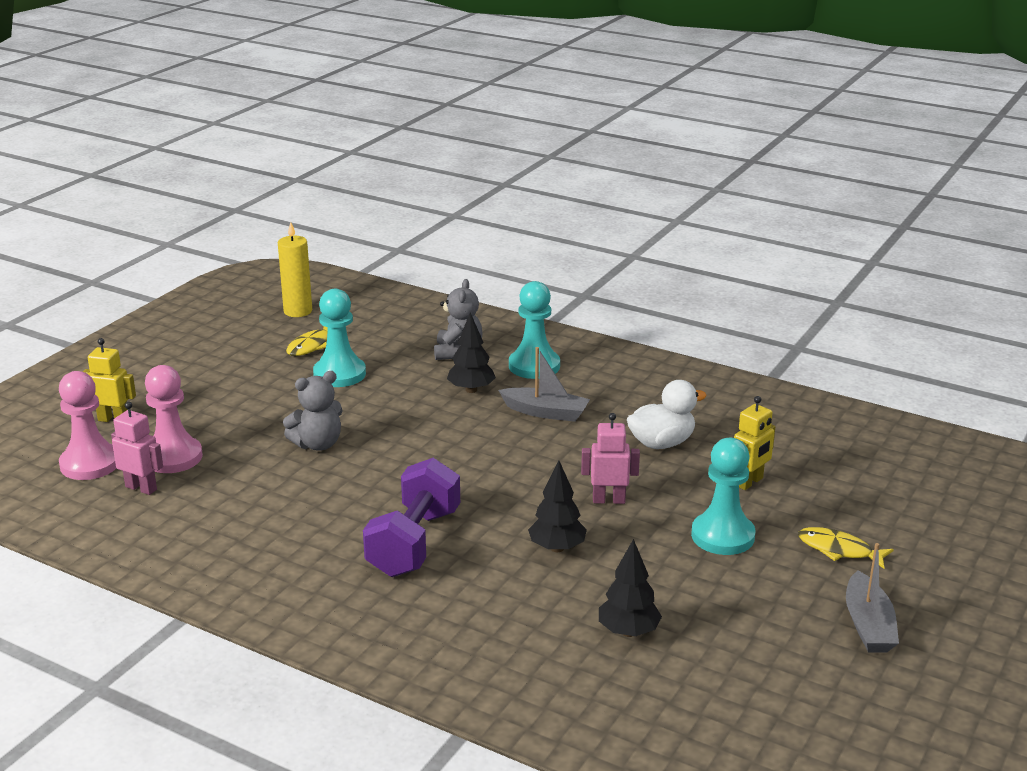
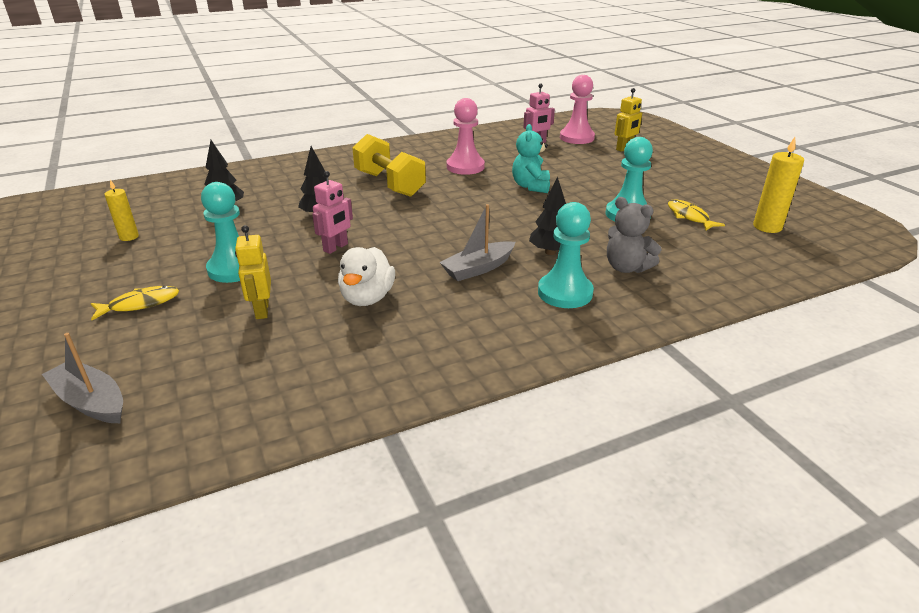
camera: 125 degrees right, 5 degrees up
pink pawn [145,365,203,473] -> pink pawn moved to [447,98,485,175]
grey teddy bear [283,371,343,451] -> turquoise teddy bear [512,124,550,193]
purple dumbbell [363,458,460,577] -> yellow dumbbell [352,134,426,197]
grey boat [846,543,899,653] -> grey boat moved to [42,333,123,423]
none -> yellow candle [104,180,139,241]

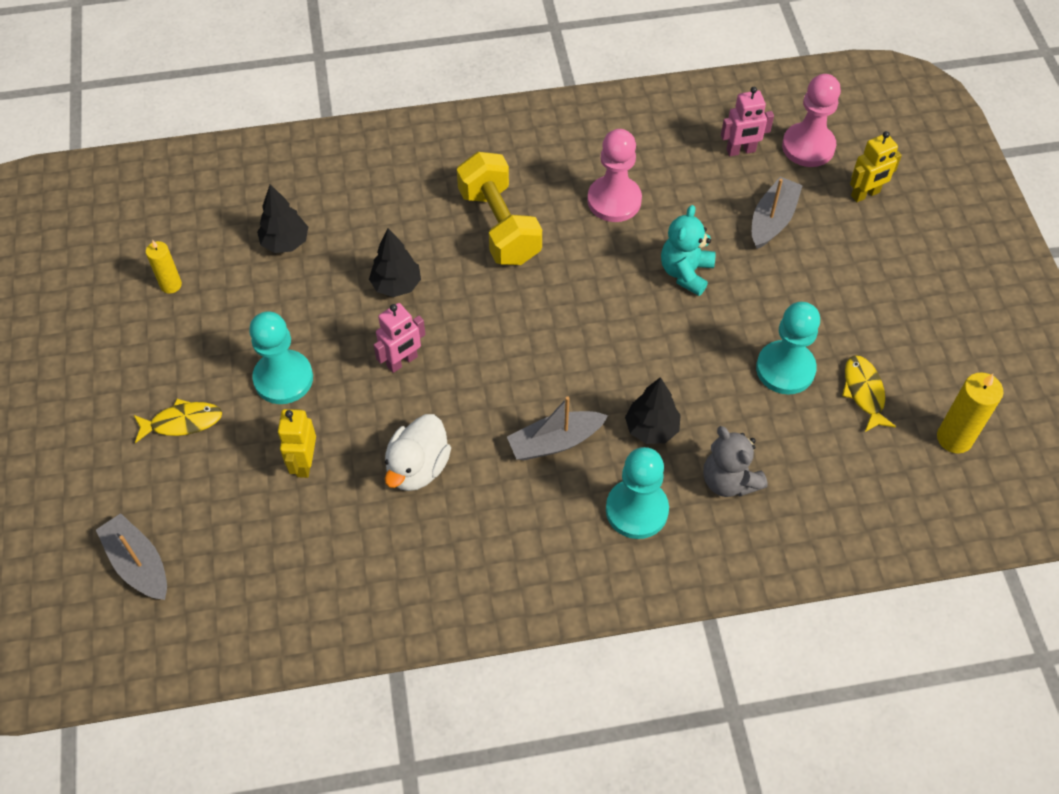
camera: 15 degrees right, 25 degrees up
none -> grey boat [752,177,803,249]

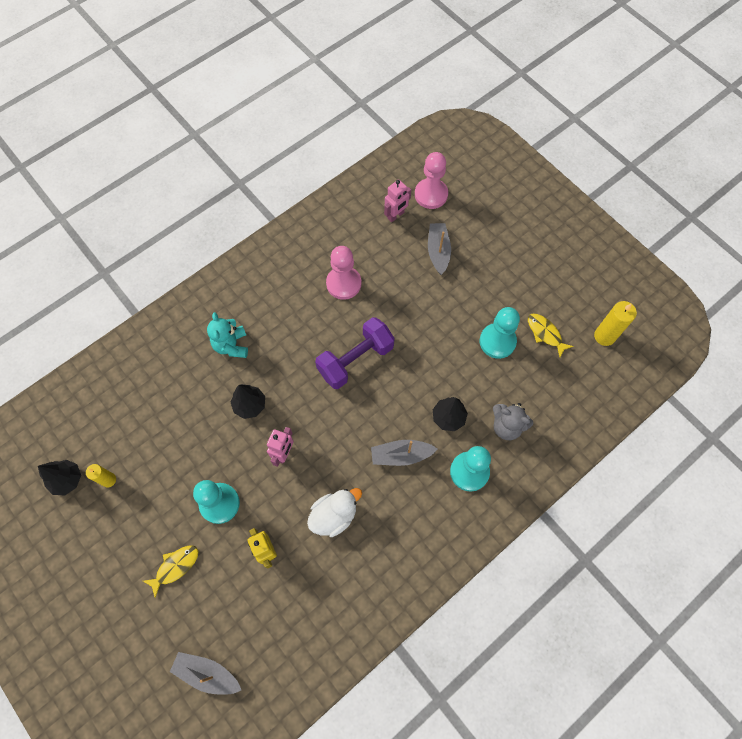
camera: 30 degrees left, 10 degrees up
black tree [257,184,308,253] -> black tree moved to [38,460,81,496]
white duck [385,414,451,491] -> white duck turned 120 degrees counterclockwise [307,488,362,537]
yellow dumbbell [457,152,542,265] -> none
grey boat [507,396,608,460] -> grey boat turned 45 degrees clockwise [371,440,438,466]
turquoise teddy bear [661,205,716,296] -> turquoise teddy bear moved to [207,312,248,358]
yellow robot [850,131,902,202] -> none
none -> purple dumbbell [315,317,395,389]

